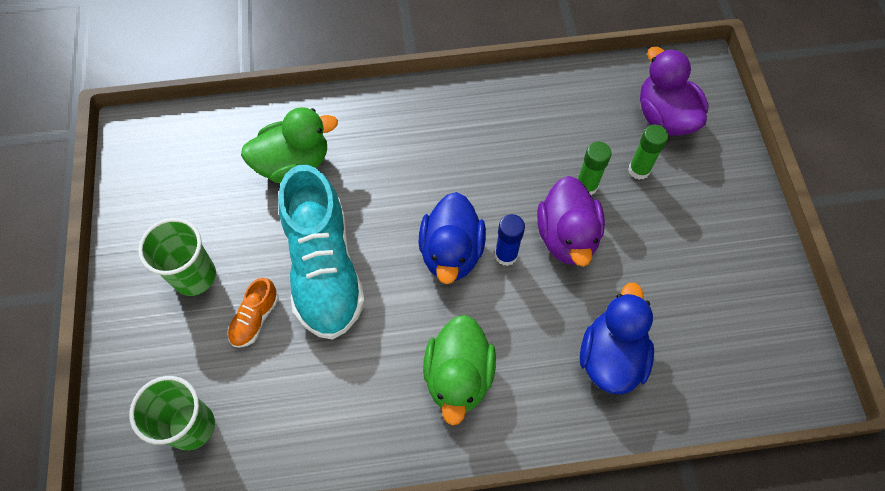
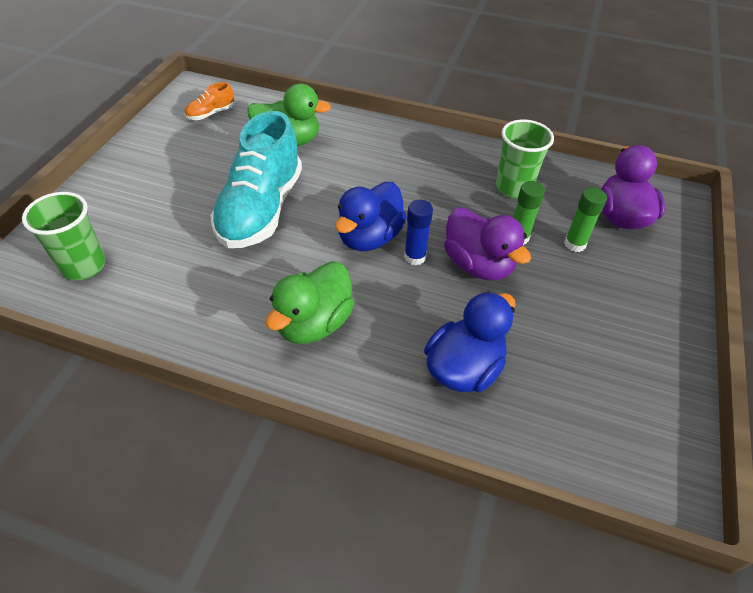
camera: 25 degrees right, 15 degrees down
green cup [138,218,216,296] -> green cup moved to [496,119,554,198]
orange shoe [227,278,279,348] -> orange shoe moved to [185,82,234,120]
purple duck [537,176,605,267] -> purple duck turned 60 degrees counterclockwise [444,207,531,280]

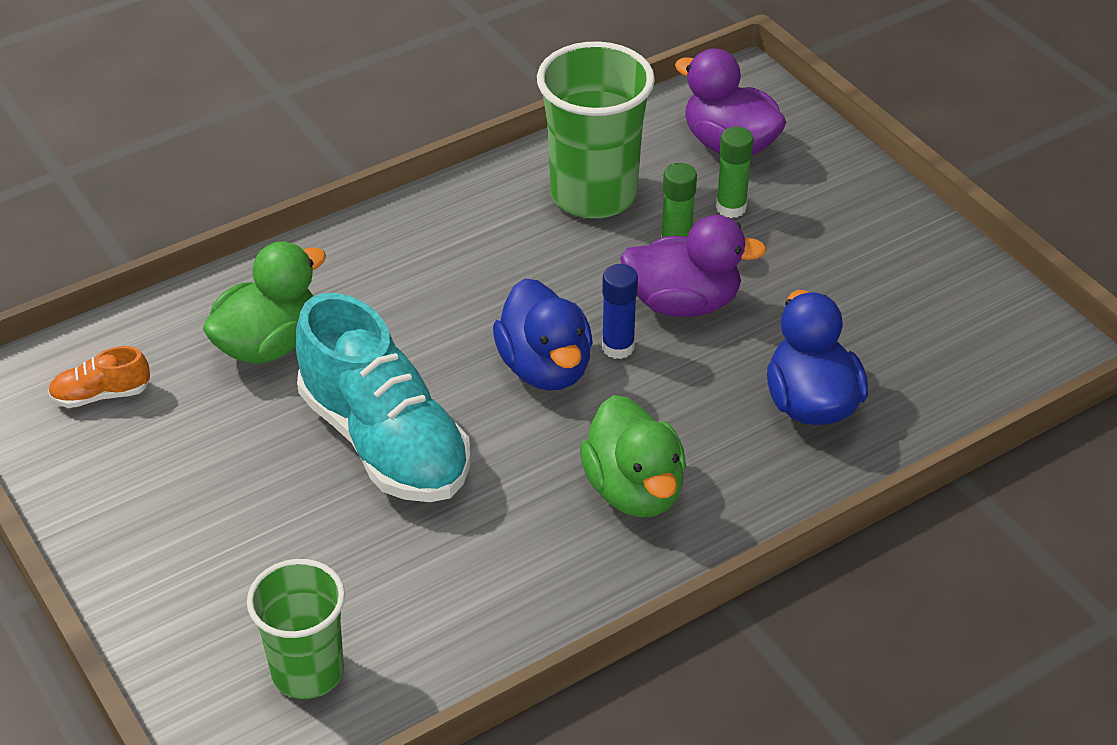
camera: 50 degrees left, 5 degrees down
orange shoe [185,82,234,120] -> orange shoe turned 75 degrees clockwise [48,346,150,408]
green cup [496,119,554,198] -> green cup [537,41,655,218], size x1.52

